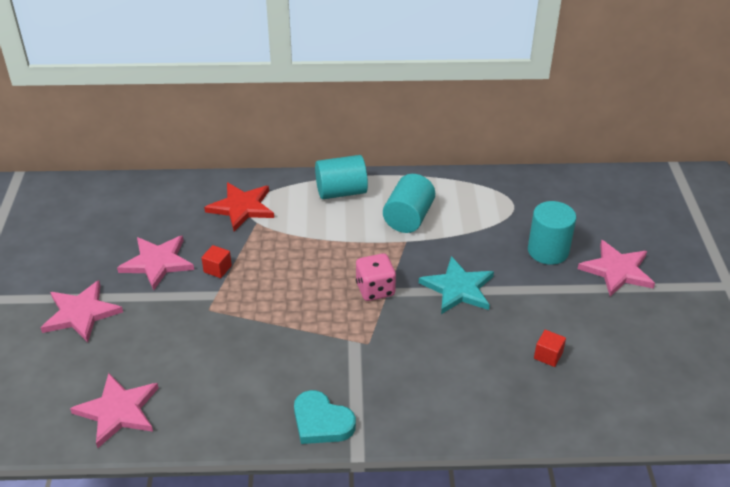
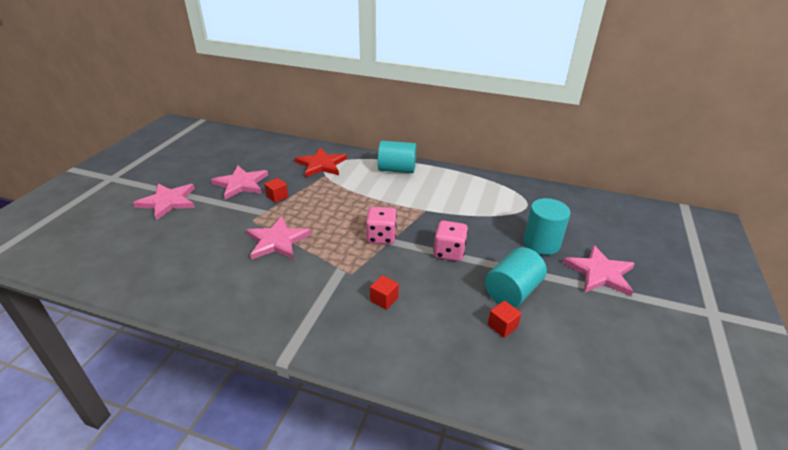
camera: 20 degrees right, 5 degrees down
pink star [70,373,159,448] -> pink star moved to [246,216,312,260]
turquoise heart [294,390,356,444] -> none
turquoise cylinder [383,174,435,233] -> turquoise cylinder moved to [485,247,547,307]
turquoise star [419,256,494,314] -> pink dice [433,221,468,261]
none -> red cube [370,275,399,310]

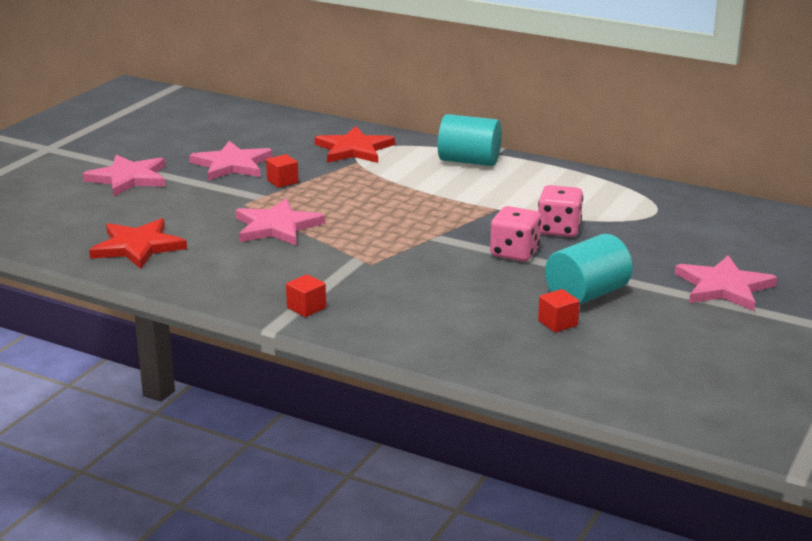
camera: 10 degrees right, 10 degrees down
pink dice [366,207,397,244] -> pink dice moved to [538,185,583,237]
red cube [370,275,399,310] -> red cube moved to [286,274,326,317]
turquoise cylinder [523,198,571,255] -> none
none -> red star [89,218,187,269]

